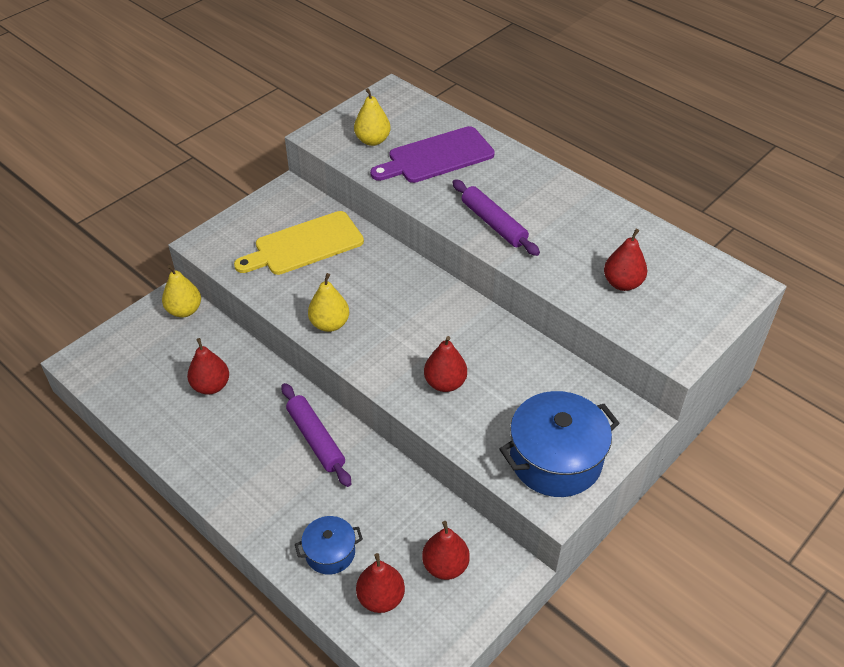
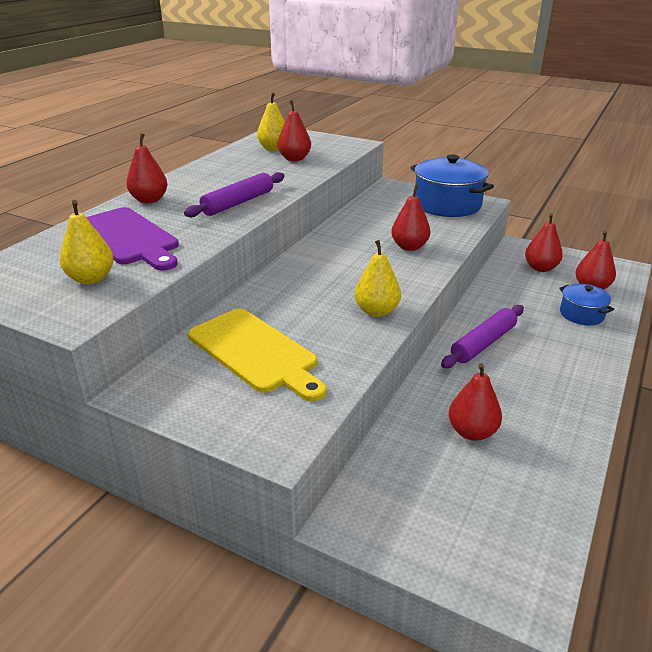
camera: 105 degrees left, 15 degrees down
yellow pear [162,265,201,318] -> yellow pear moved to [257,93,285,151]
none -> red pear [126,133,168,203]

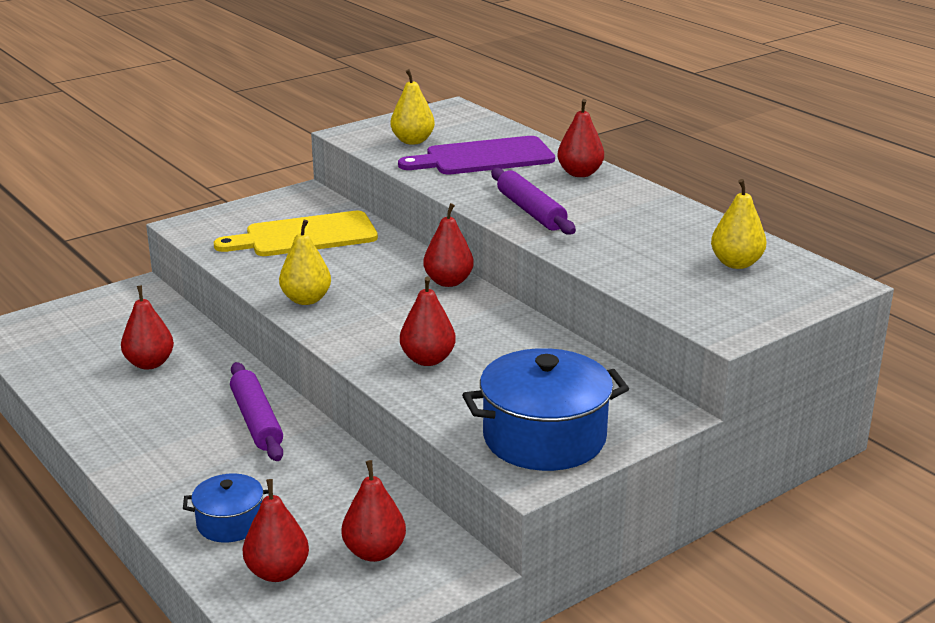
camera: 115 degrees right, 5 degrees down
red pear [277,100,311,161] -> red pear moved to [423,203,474,287]

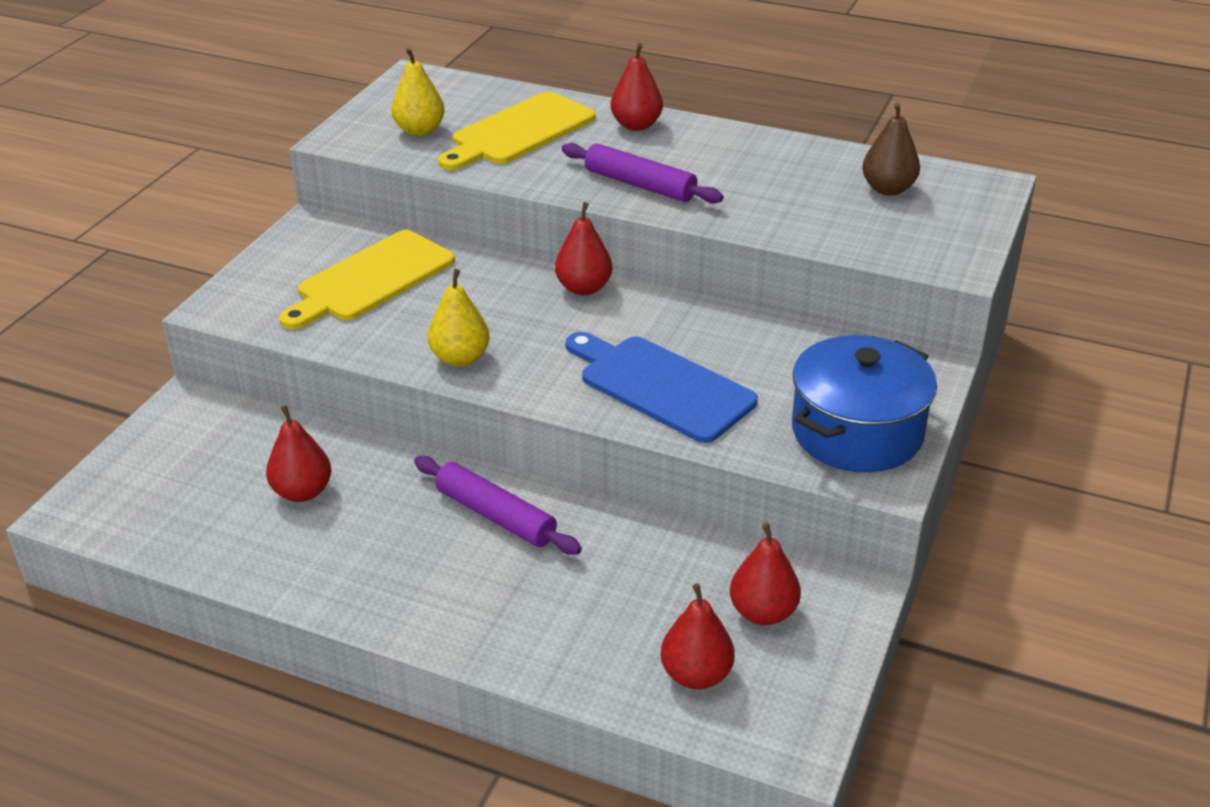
camera: 30 degrees left, 10 degrees up
blue pot [183,474,269,543] -> none
purple cutting board [398,136,555,174] -> yellow cutting board [438,92,596,170]
red pear [400,277,456,366] -> blue cutting board [566,332,758,443]
yellow pear [711,179,766,269] -> brown pear [862,103,920,196]

